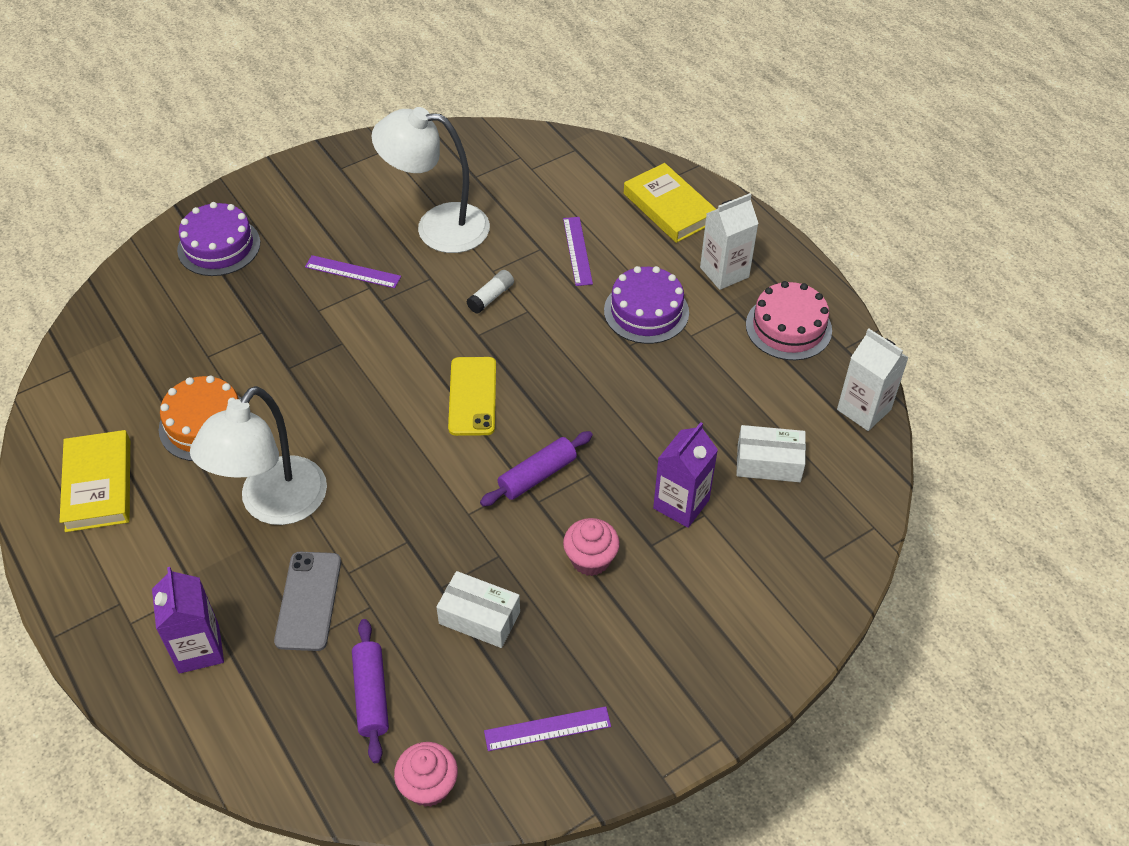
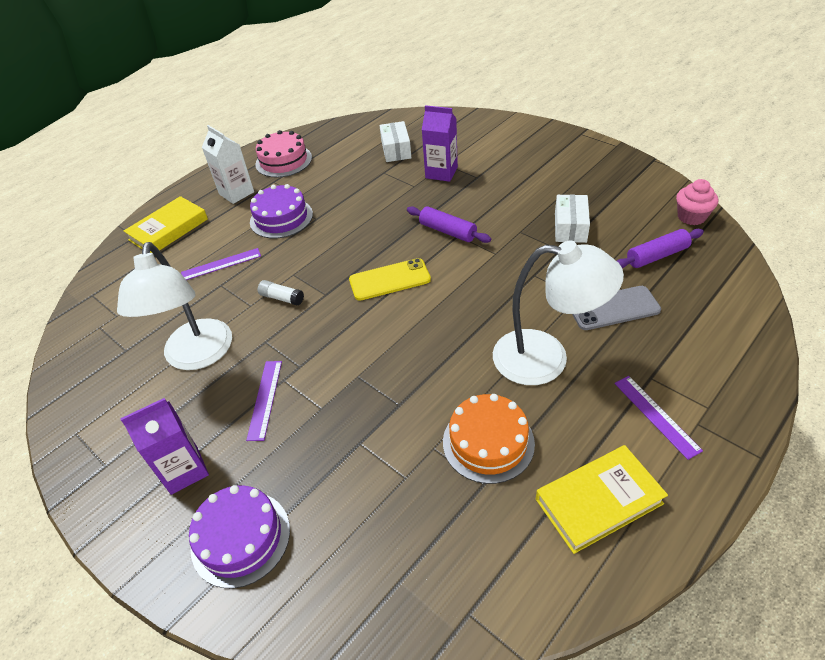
camera: 100 degrees left, 5 degrees down
purple carton [152,567,224,674] -> purple carton moved to [120,398,209,495]
purple ruler [484,706,611,751] -> purple ruler moved to [614,376,703,460]
pink cupcake [563,518,620,576] -> none
white carton [837,328,909,431] -> none

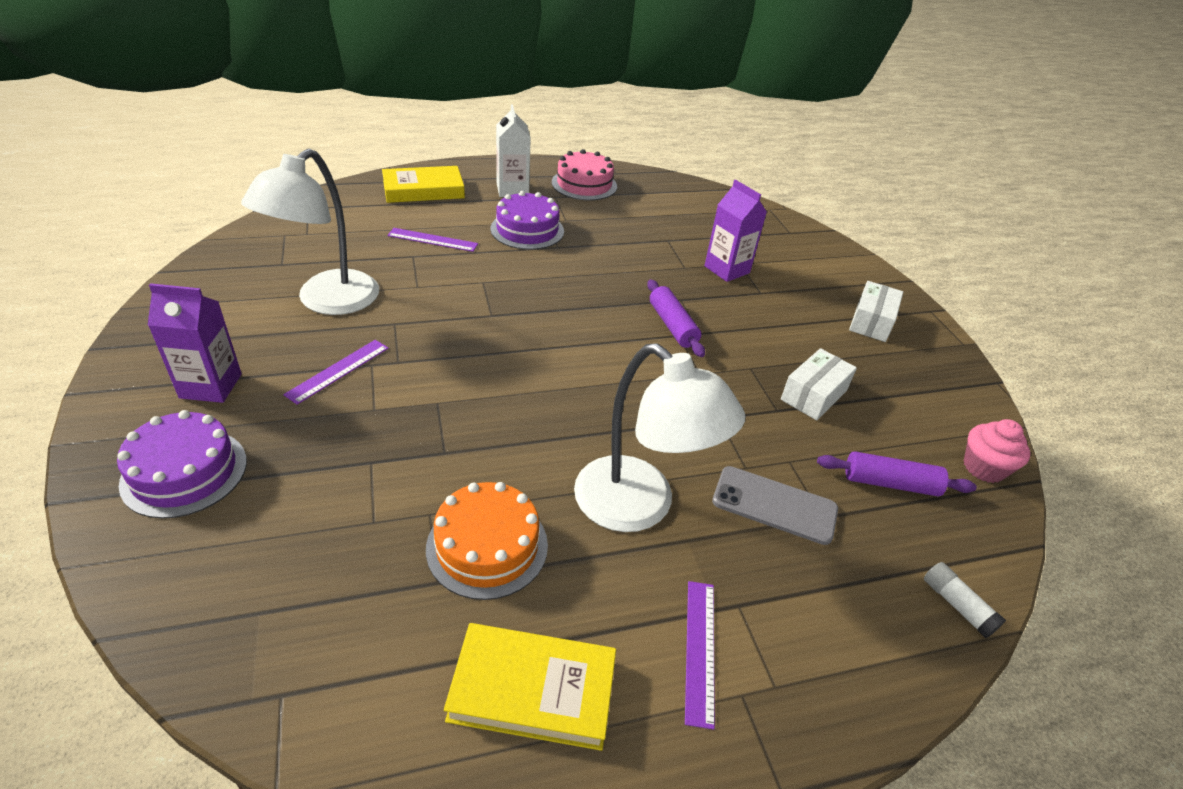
camera: 25 degrees right, 5 degrees down
white glue stick [258,280,304,306] -> white glue stick moved to [924,562,1006,638]
yellow phone [349,258,431,301] -> none
white box [379,121,411,162] -> white box moved to [849,281,903,342]

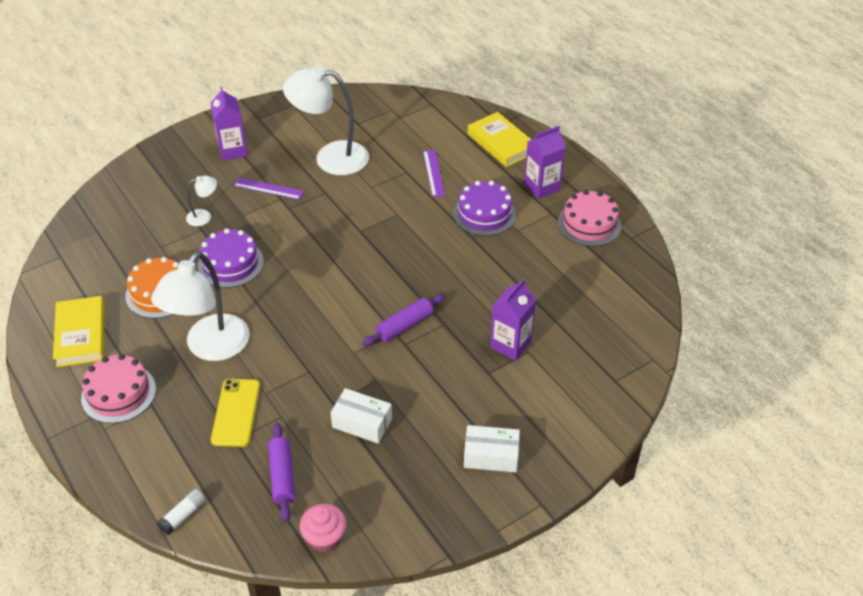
camera: 75 degrees right, 5 degrees up
purple cake [117,410,247,519] -> purple cake moved to [197,229,264,288]
white carton [496,105,531,197] -> purple carton [524,126,566,199]
purple ruler [685,581,715,730] -> pink cake [81,354,156,423]
grey phone [712,466,838,545] -> yellow phone [211,379,260,447]
none -> white lamp [186,176,217,226]

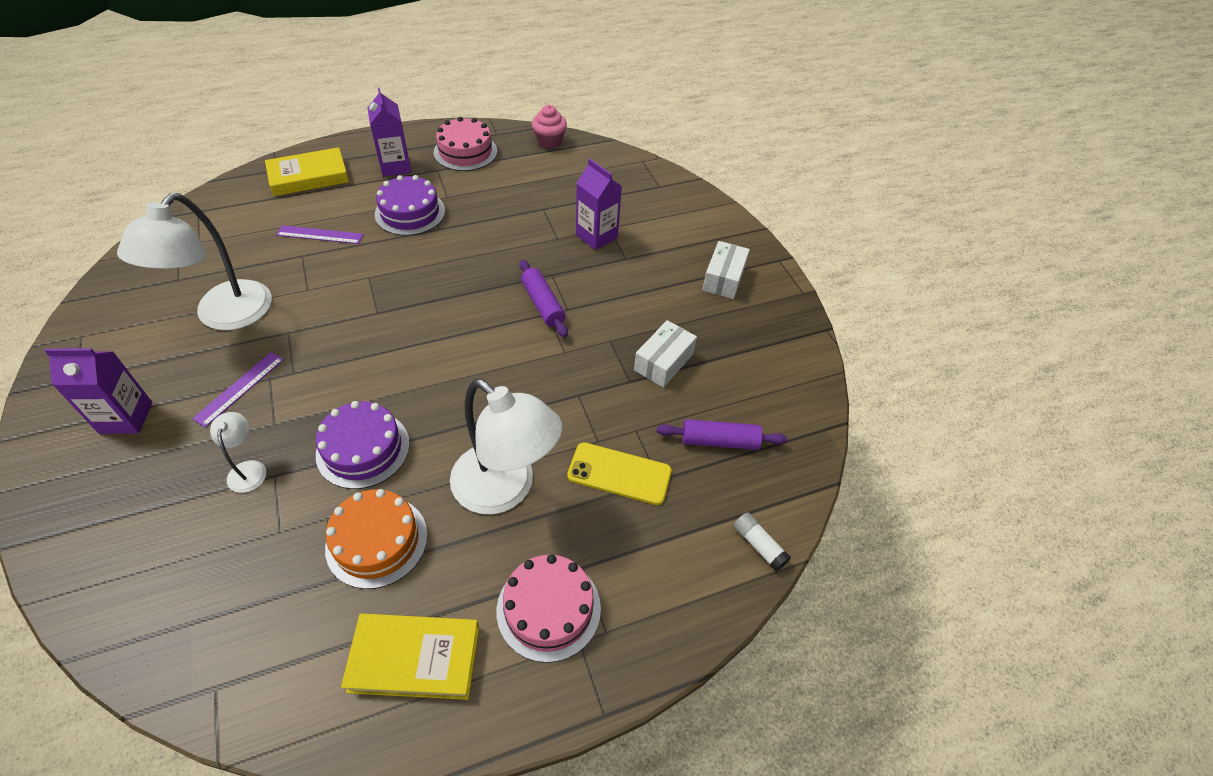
camera: 80 degrees left, 5 degrees up
pink cupcake [300,504,346,552] -> pink cupcake moved to [532,105,567,148]

